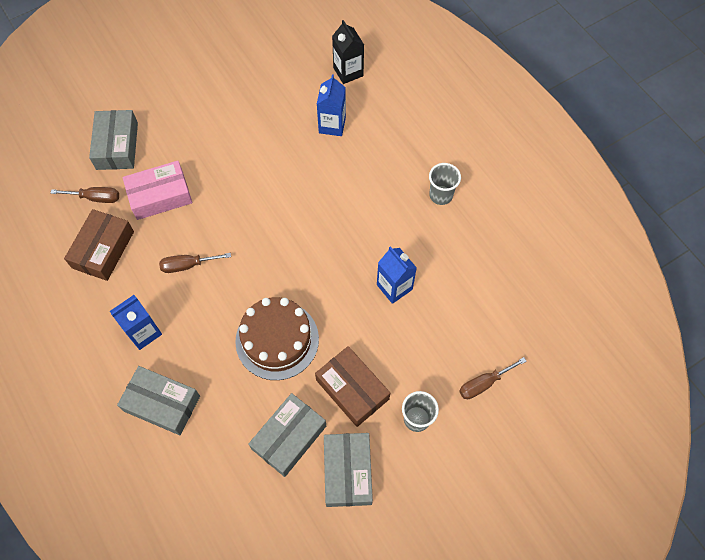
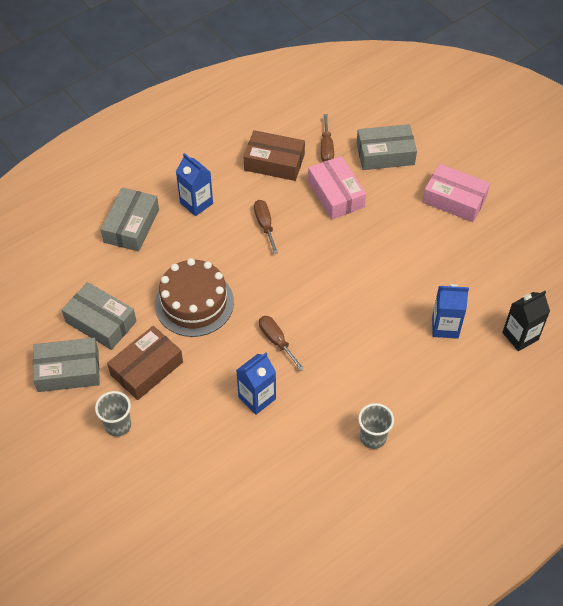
camera: 85 degrees right, 10 degrees down
brown screwdriver [459,357,527,399] -> brown screwdriver moved to [259,316,305,371]
none -> pink box [423,164,490,222]

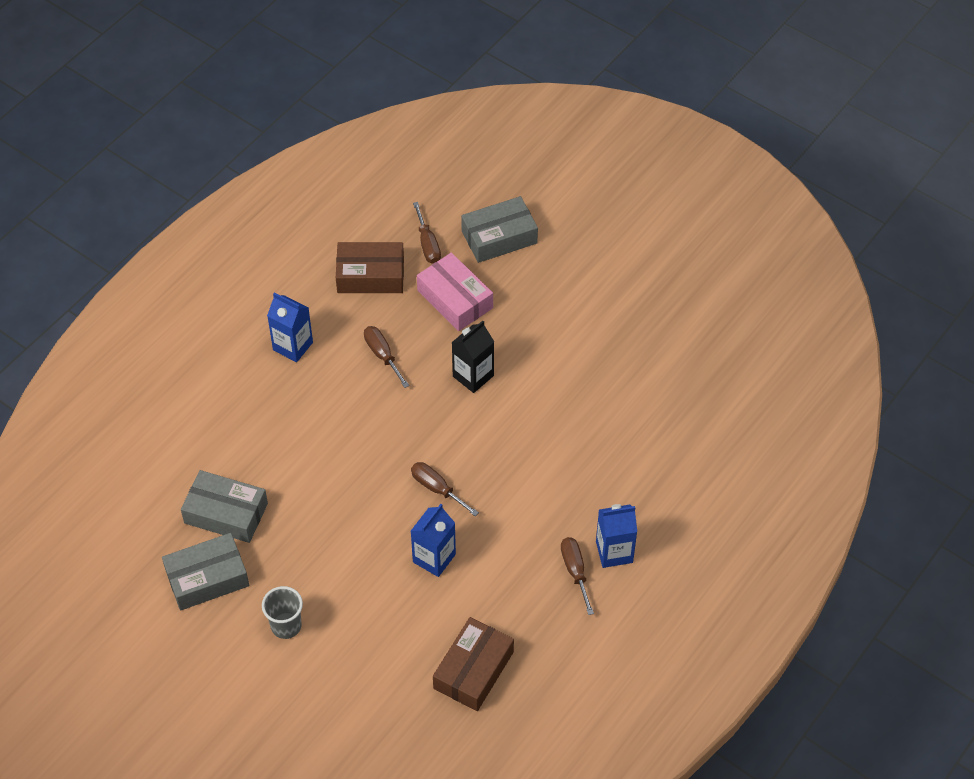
camera: 15 degrees left, 0 degrees up
grey box [101,187,159,252] -> none
brown box [107,326,183,400] -> brown box moved to [433,617,514,711]
brown cake [155,258,234,337] -> none
grey cup [358,403,394,449] -> brown screwdriver [561,537,594,615]
pink box [423,164,490,222] -> none
blue carton [432,284,469,339] -> blue carton moved to [596,504,637,568]
black carton [502,291,550,351] -> black carton moved to [451,321,494,393]

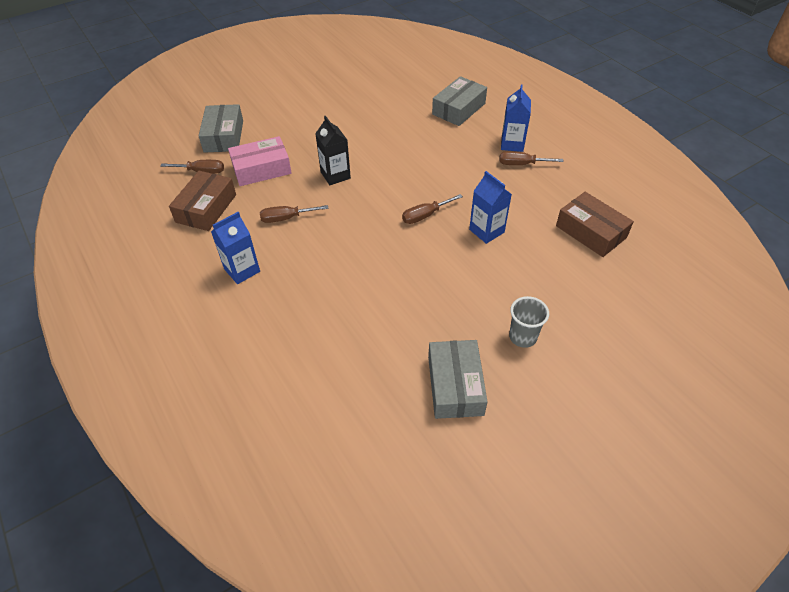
camera: 70 degrees left, 5 degrees down
grey box [181,470,268,543] -> grey box moved to [432,76,487,126]

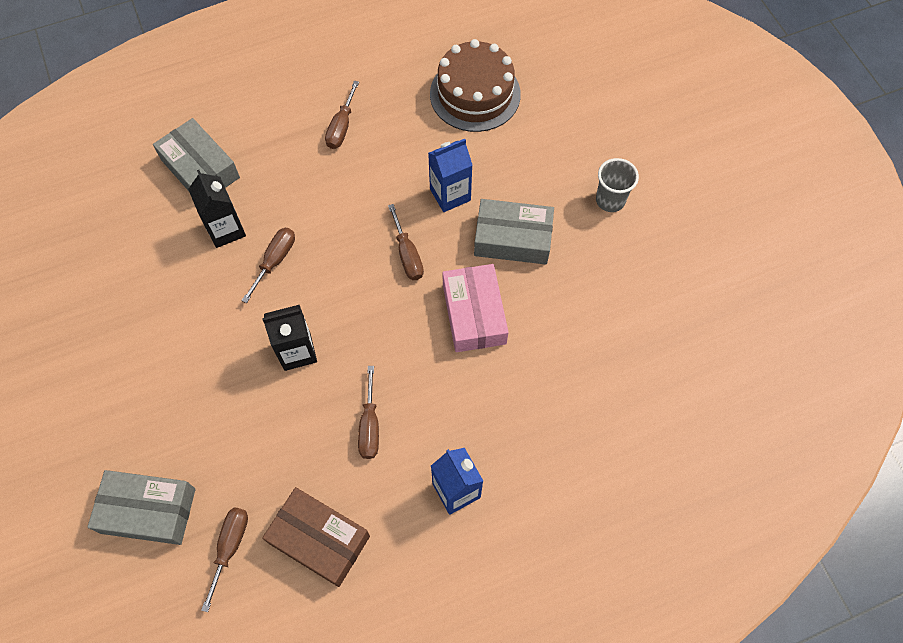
camera: 80 degrees left, 15 degrees up
pink box [228,136,292,186] -> pink box moved to [442,264,509,352]
grey box [428,340,488,419] -> grey box moved to [474,199,554,265]
blue carton [501,84,531,152] -> none
brown box [556,192,634,257] -> brown cake [430,39,521,132]
none -> black carton [188,170,246,248]
none -> brown screwdriver [241,228,295,303]

